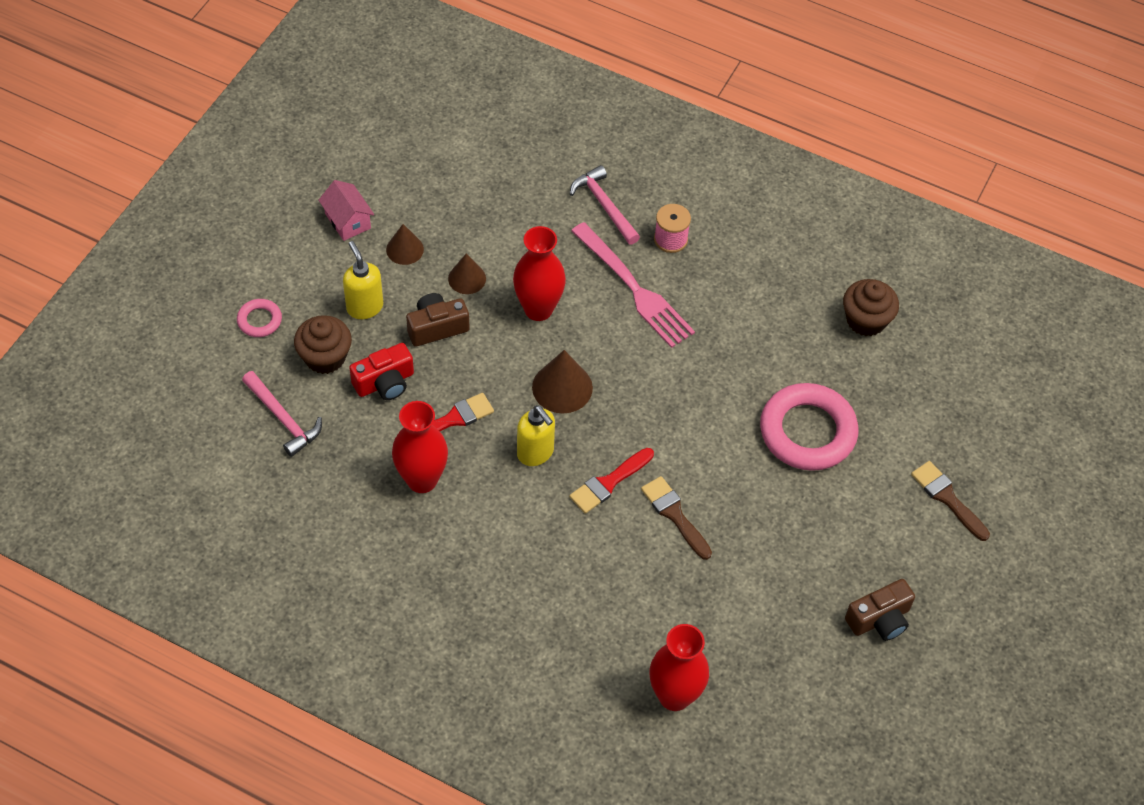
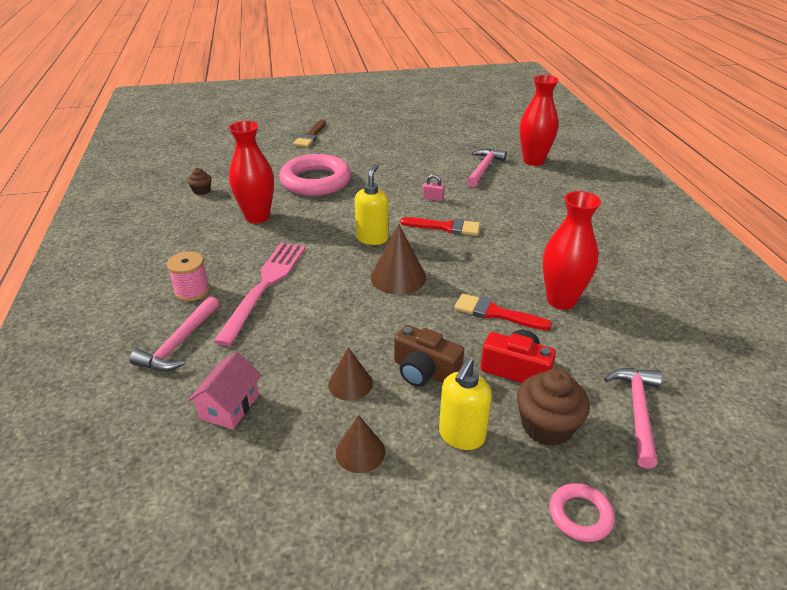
camera: 125 degrees left, 20 degrees down
pink house [318,180,374,241] -> pink house moved to [188,352,261,430]
red vase [513,226,566,321] -> red vase moved to [229,121,274,223]
yellow soap dispenser [517,405,555,466] -> yellow soap dispenser moved to [355,164,389,245]
brown brush [641,476,712,560] -> pink padlock [423,175,445,201]
brown cupcake [843,279,899,336] -> brown cupcake [187,168,212,195], size x0.54
brown camera [845,579,915,641] -> none
none -> pink hammer [467,149,507,187]

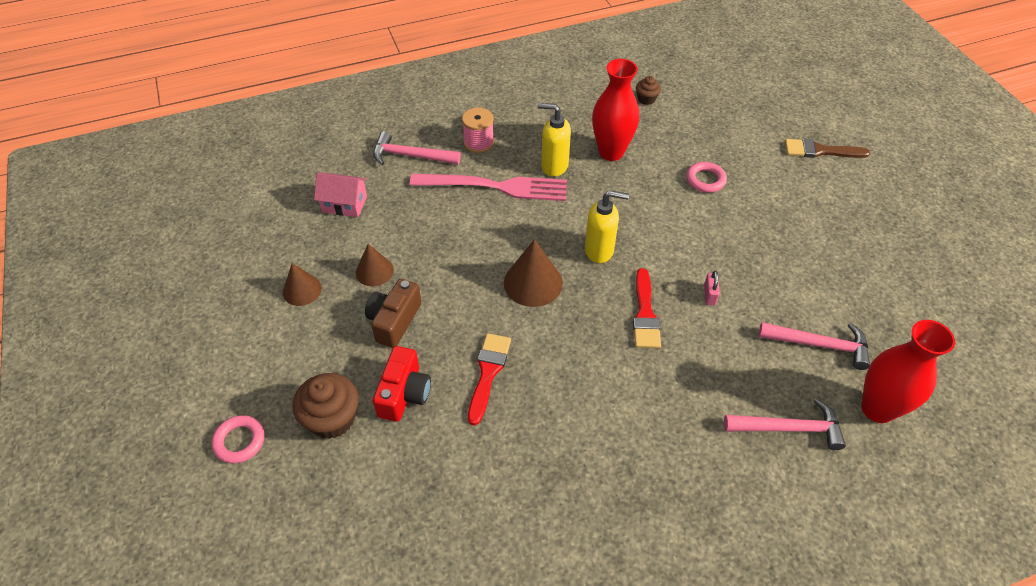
camera: 80 degrees right, 15 degrees up
pink ring [279,154,351,196] -> pink ring [686,162,727,193], size x0.47
yellow soap dispenser [439,358,492,450] -> yellow soap dispenser moved to [538,103,571,177]
red vase [542,191,601,310] -> none
pink hammer [604,368,662,468] -> pink hammer moved to [724,398,846,450]

